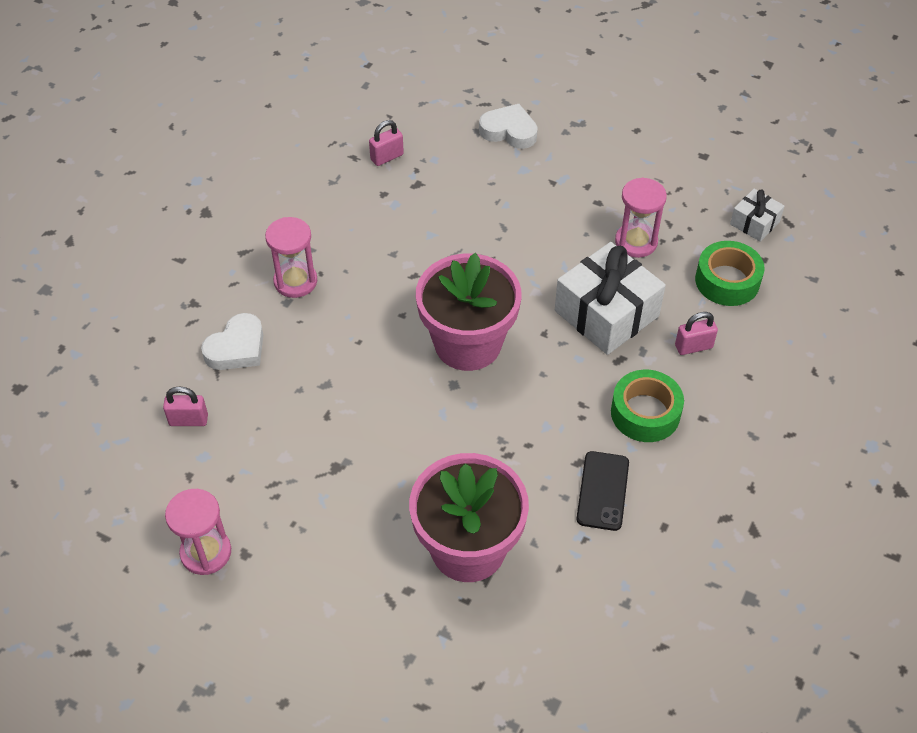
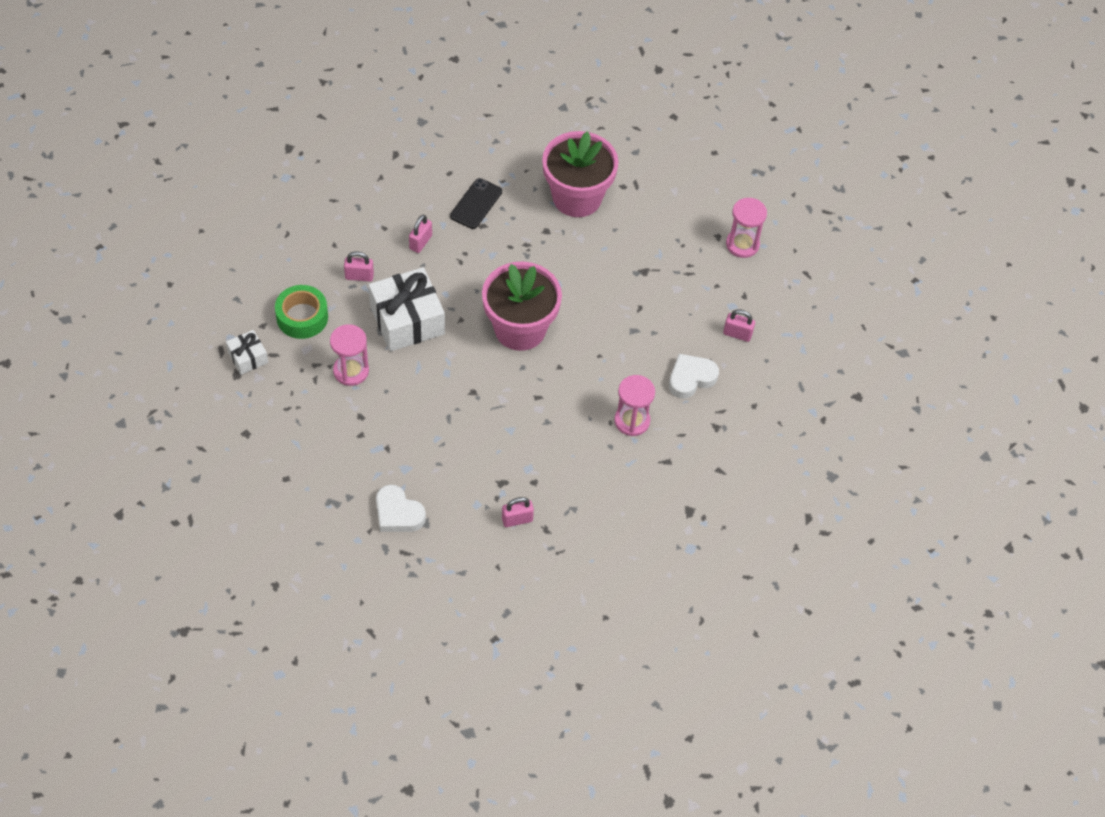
camera: 165 degrees left, 5 degrees up
green tape [611,370,684,442] -> pink padlock [409,215,432,253]

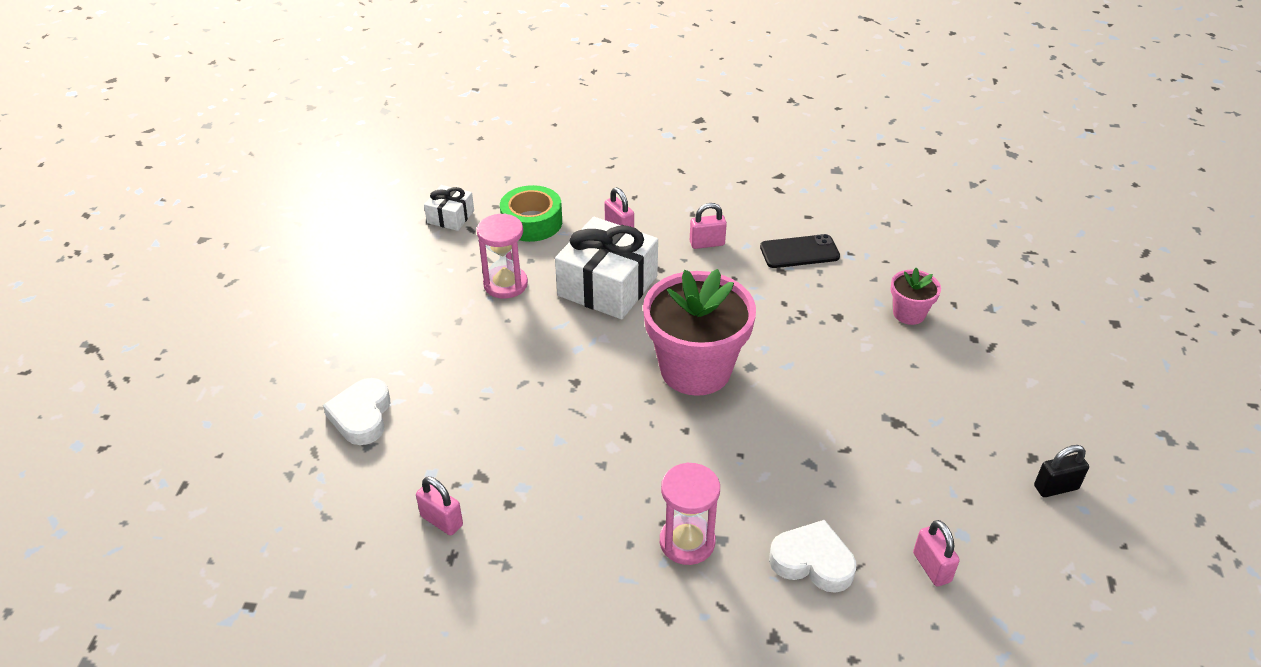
camera: 55 degrees right, 15 degrees down
pink flower pot [542,131,618,217] -> pink flower pot [890,268,941,325], size x0.47
pink hourglass [726,198,767,258] -> black padlock [1034,445,1089,497]

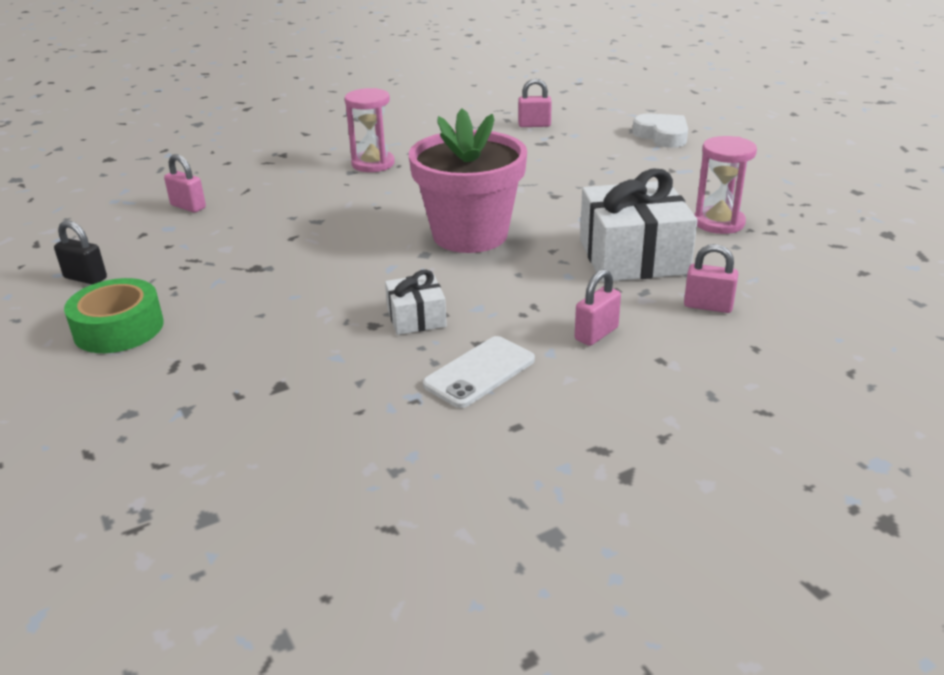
camera: 145 degrees right, 10 degrees down
white gift [424,185,474,231] -> white gift moved to [385,270,447,335]
green tape [500,185,562,242] -> green tape moved to [64,278,164,353]
black phone [760,234,840,268] -> white phone [423,336,535,408]
white heart [769,520,856,593] -> none
pink flower pot [890,268,941,325] -> none
black padlock [1034,445,1089,497] -> black padlock turned 75 degrees clockwise [54,220,107,284]

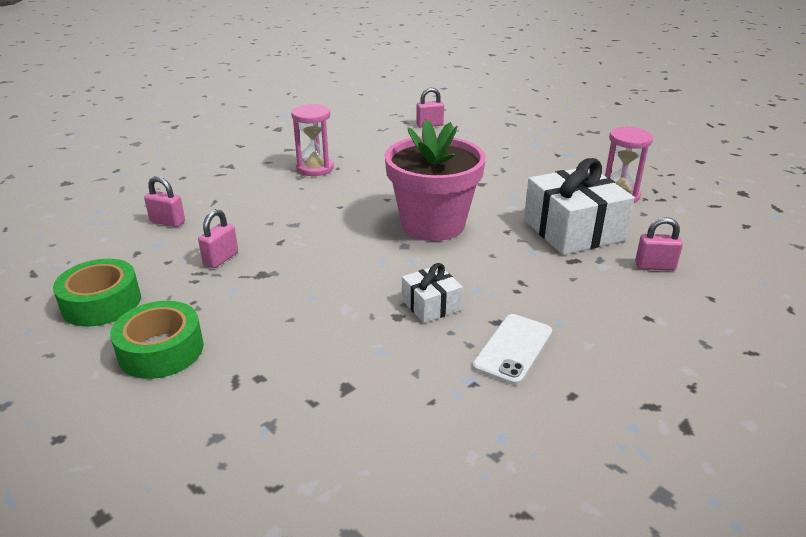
camera: 15 degrees left, 0 degrees up
black padlock [54,220,107,284] -> green tape [53,259,141,327]
pink padlock [575,269,621,346] -> pink padlock moved to [198,209,238,268]
white heart [632,113,688,148] -> none

